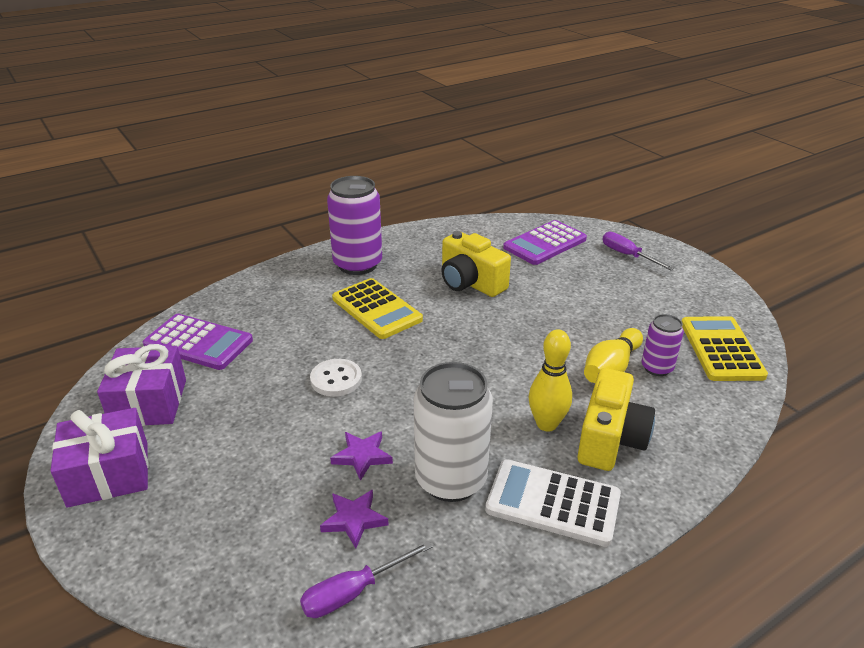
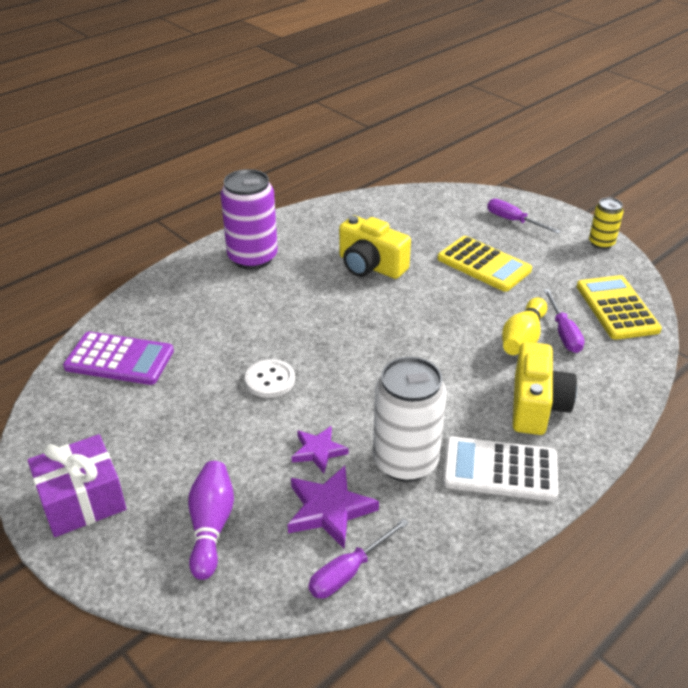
camera: 10 degrees left, 5 degrees up
purple gift [97,344,186,426] -> none
purple star [320,490,389,548] -> purple star [288,466,379,548], size x1.53
yellow calculator [332,278,423,339] -> yellow calculator moved to [438,236,532,292]
purple calculator [503,220,587,265] -> none
yellow bowling pin [529,329,572,432] -> none
purple can [642,314,684,376] -> purple screwdriver [544,289,584,353]
none -> purple bowling pin [188,461,234,580]
none -> yellow can [589,198,623,249]

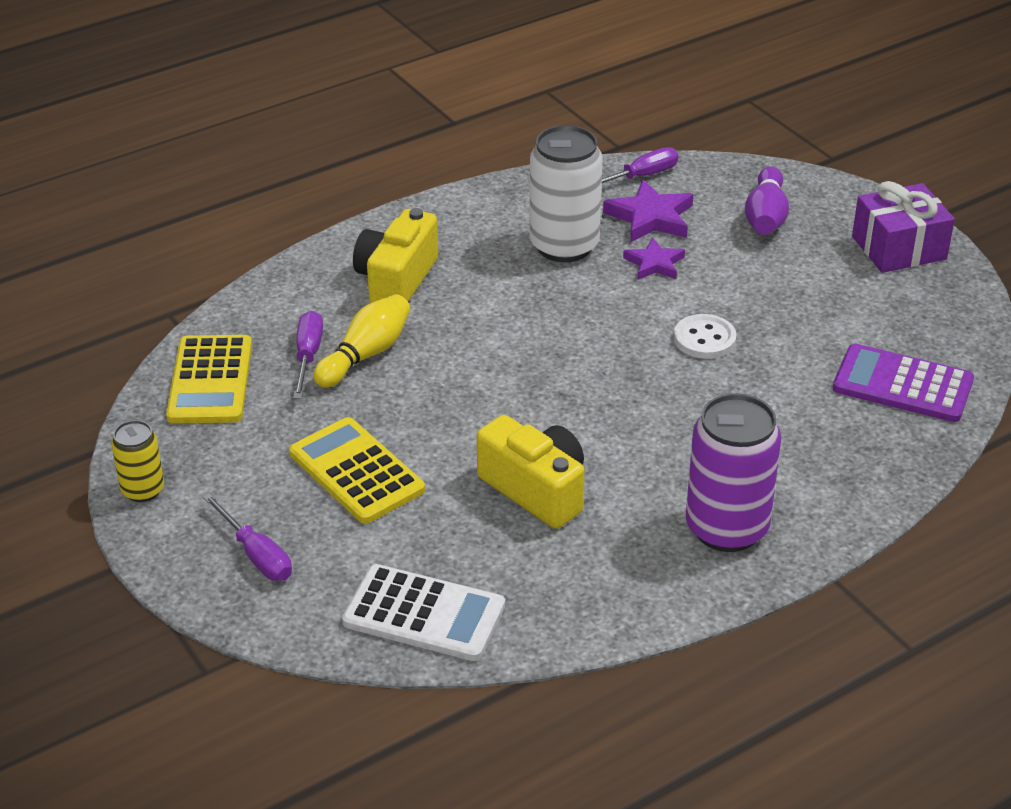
camera: 170 degrees left, 0 degrees up
white calculator [443,437,559,501] -> white calculator moved to [342,564,505,661]

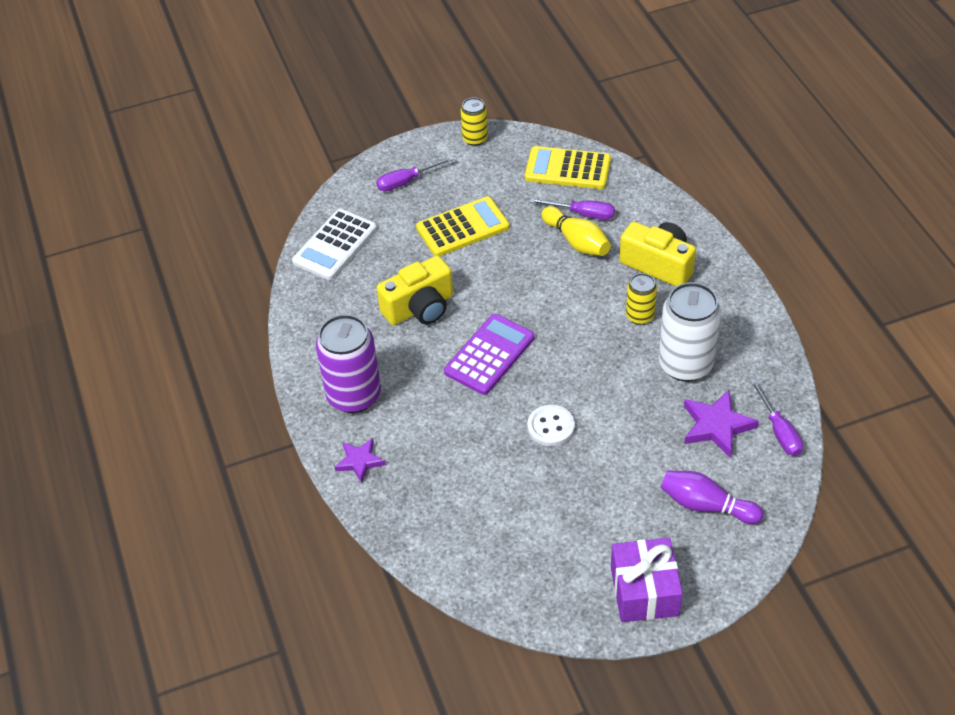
camera: 105 degrees right, 10 degrees up
purple star [623,237,685,280] -> purple star moved to [335,438,385,483]
purple calculator [833,344,974,422] -> purple calculator moved to [444,314,535,395]
none -> yellow can [626,273,657,325]

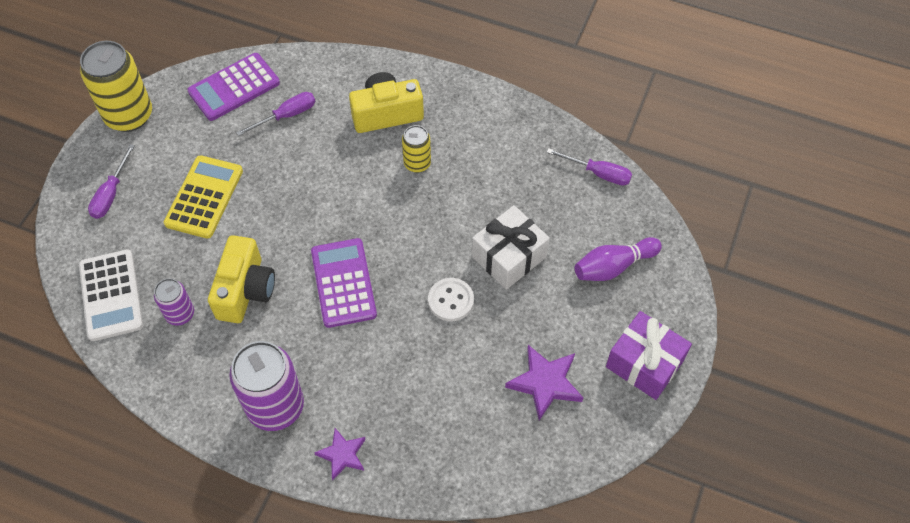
camera: 50 degrees left, 10 degrees up
yellow can [461,97,488,146] -> yellow can [80,41,152,132], size x1.87
yellow calculator [525,146,611,189] -> purple calculator [187,53,280,121]
yellow bowling pin [541,206,611,256] -> none
white can [659,282,721,382] -> none
purple star [684,390,759,458] -> purple star moved to [505,345,583,420]
none -> purple can [154,278,194,326]
none -> white gift [472,205,550,290]

